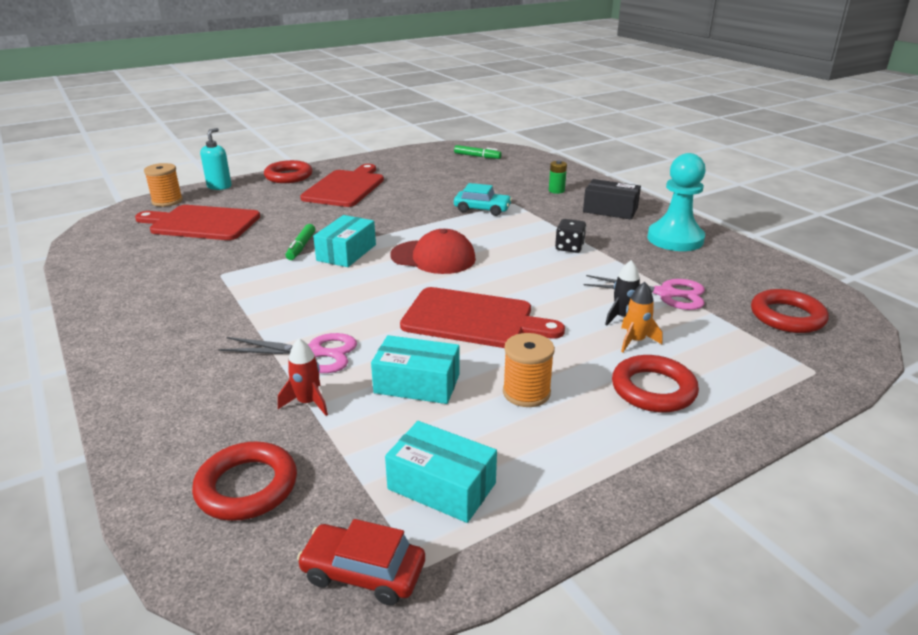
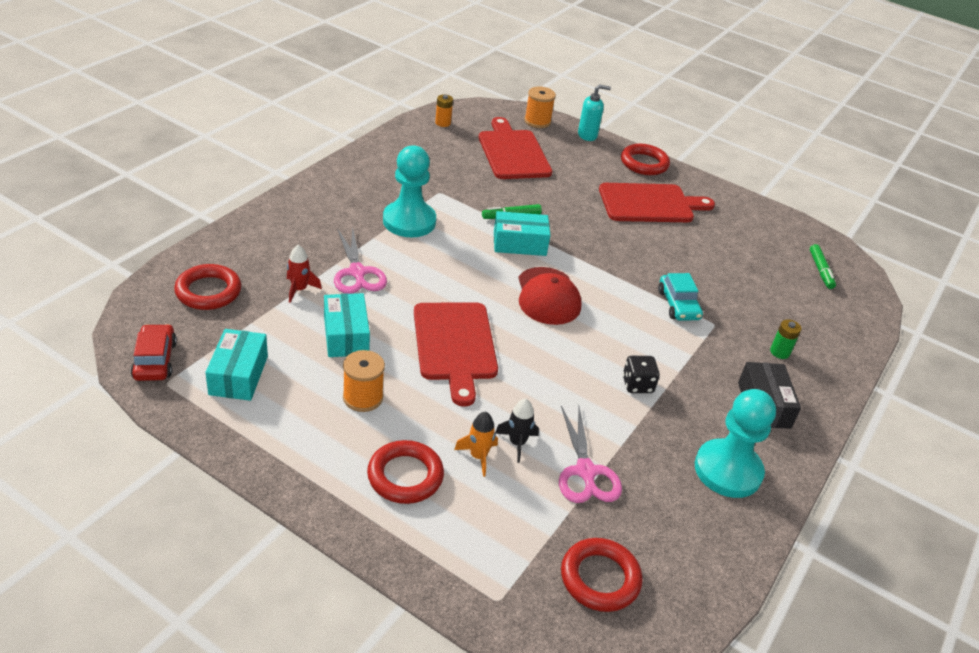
camera: 60 degrees right, 10 degrees up
none -> turquoise pawn [383,145,436,237]
none -> orange battery [435,95,453,127]

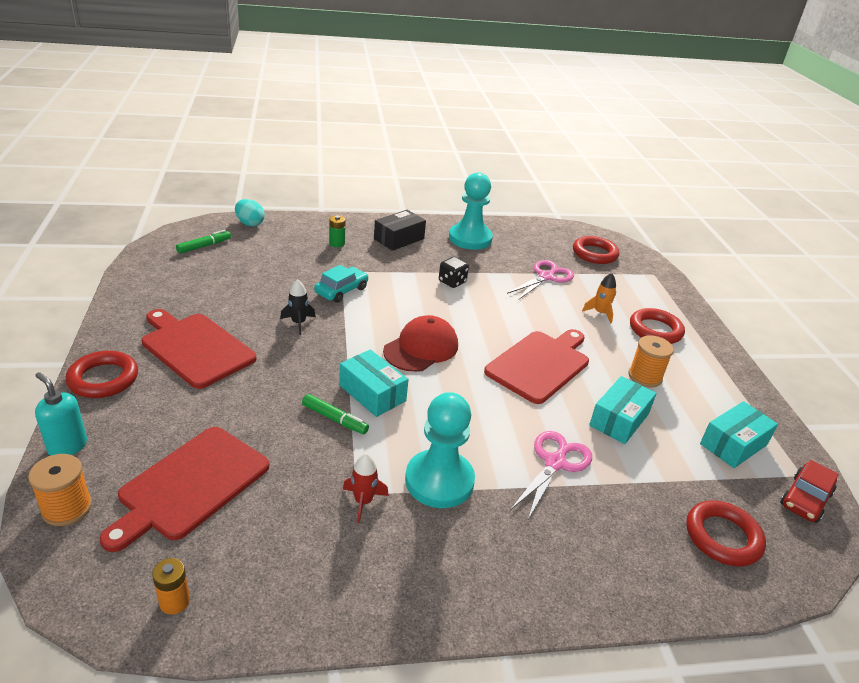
camera: 130 degrees left, 5 degrees down
red rocket [287,245,322,303] -> red rocket moved to [343,453,389,523]
black rocket [495,399,539,463] -> black rocket moved to [280,279,316,335]
none -> turquoise egg [235,199,265,226]

